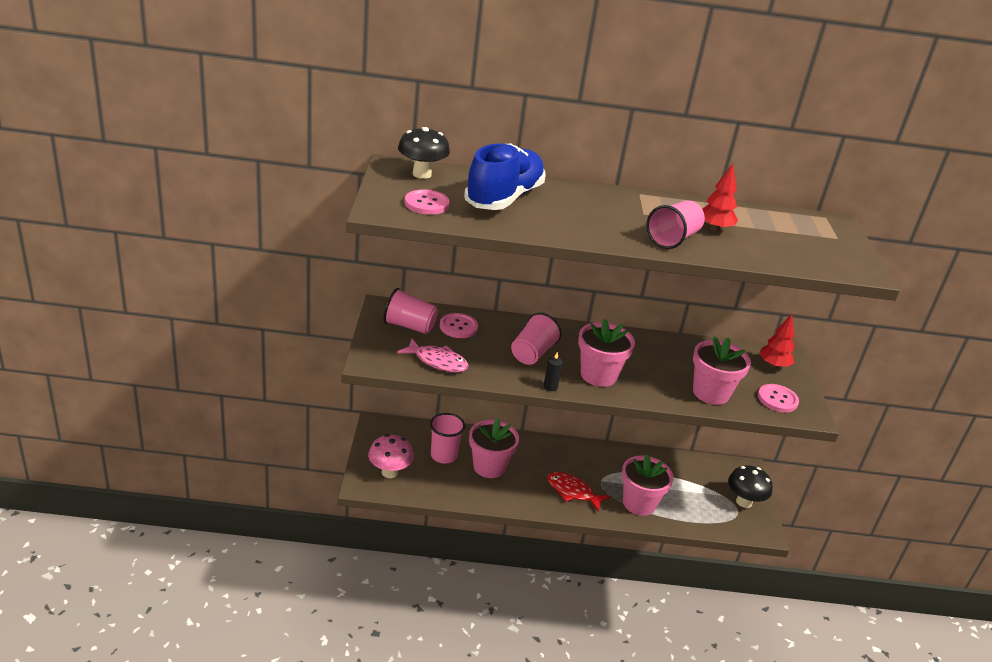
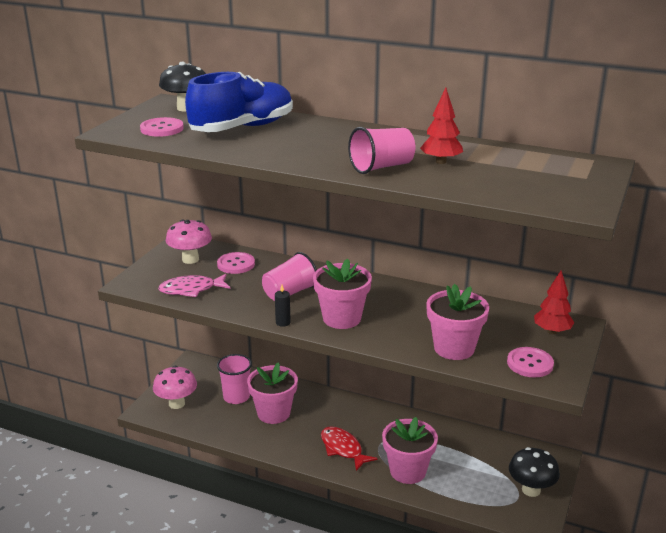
camera: 25 degrees right, 5 degrees down
pink cup [383,288,438,334] -> pink mushroom [166,220,212,264]
pink fish [397,338,469,372] -> pink fish turned 120 degrees clockwise [158,274,230,297]

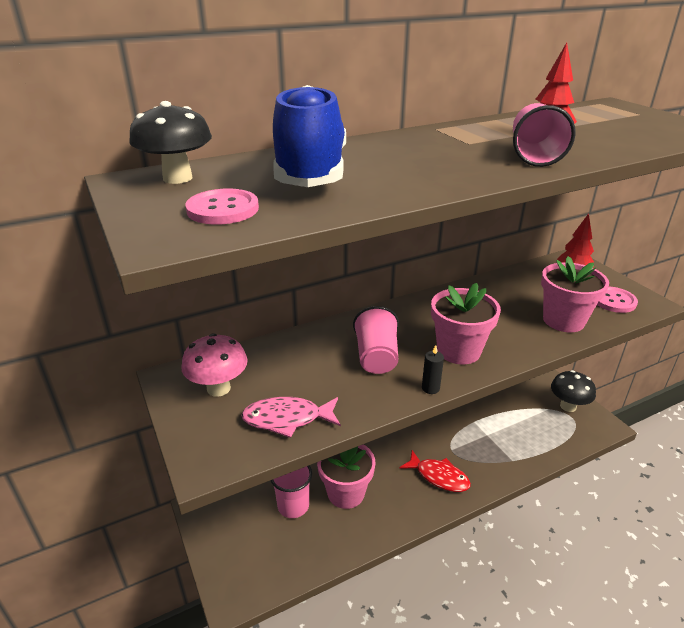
camera: 50 degrees left, 5 degrees up
pink mushroom [153,366,197,409] -> none
pink fish [158,274,230,297] -> pink fish turned 60 degrees clockwise [241,397,341,438]
pink button [217,252,255,274] -> none
red fish [321,427,377,471] -> red fish turned 150 degrees counterclockwise [399,450,471,492]
pink flower pot [382,417,438,484] -> none

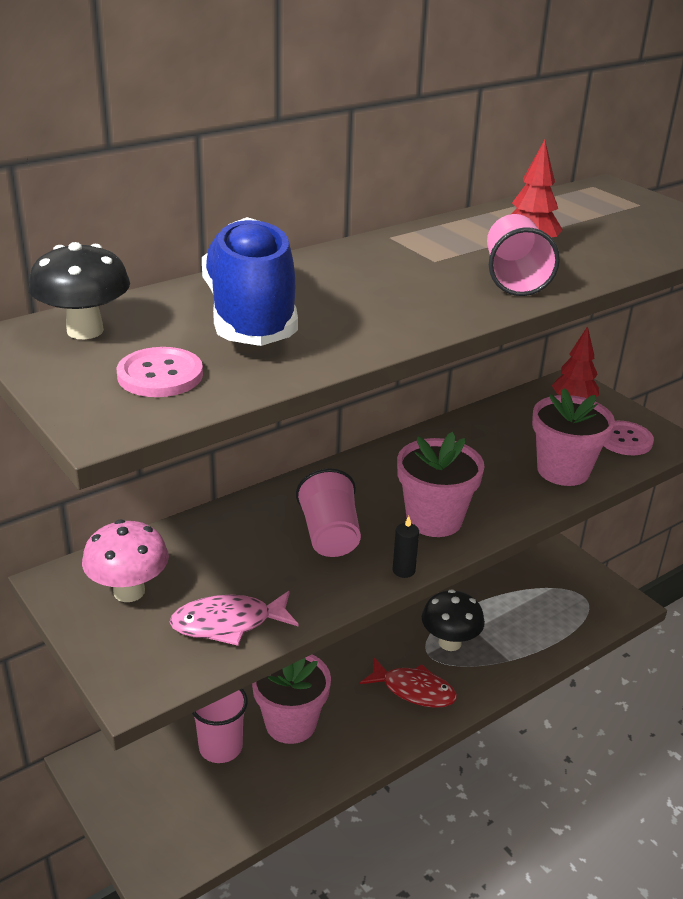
camera: 10 degrees left, 0 degrees up
black mushroom [551,370,596,412] -> black mushroom moved to [422,589,485,651]

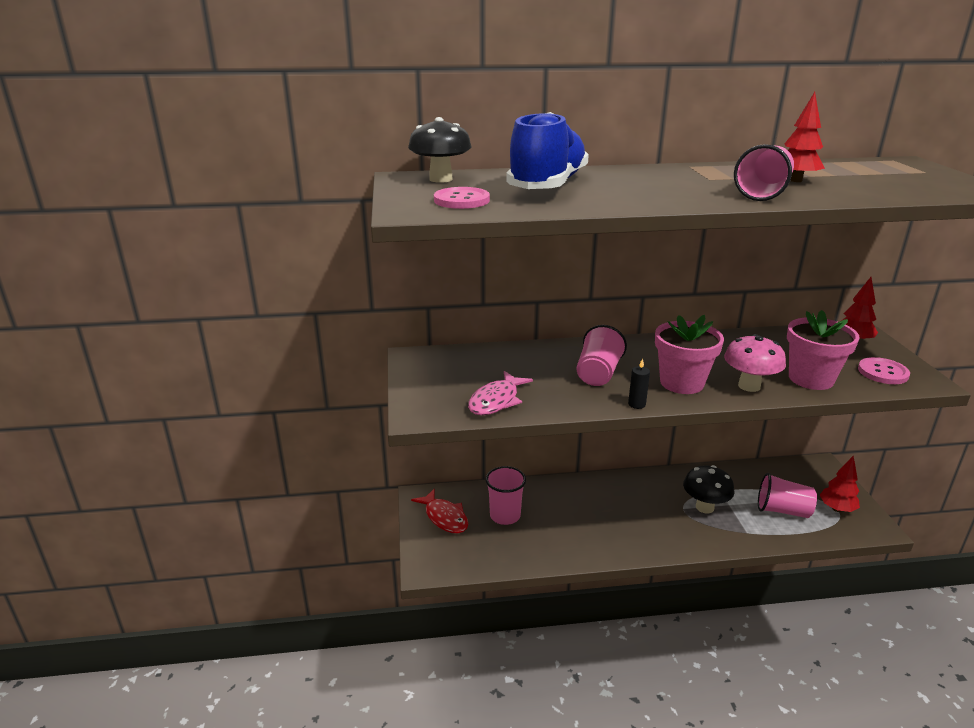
camera: 30 degrees right, 5 degrees down
pink mushroom [82,520,169,602] -> pink mushroom moved to [724,334,786,392]
pink fish [169,591,299,646] -> pink fish turned 75 degrees counterclockwise [468,371,533,415]
pink flower pot [252,655,331,744] -> none
red fish [360,657,457,708] -> red fish moved to [411,489,468,533]
none -> pink cup [758,473,817,518]
none -> red tree [820,455,860,512]

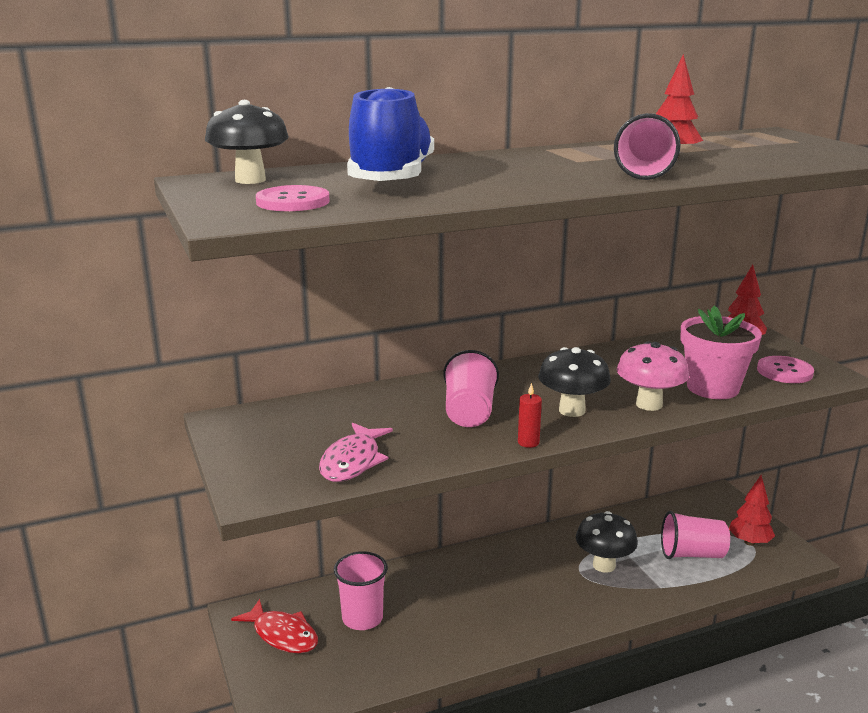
camera: 15 degrees left, 5 degrees down
black candle [628,358,650,409] -> red candle [518,383,542,448]
pink flower pot [655,315,724,394] -> black mushroom [538,347,611,417]

